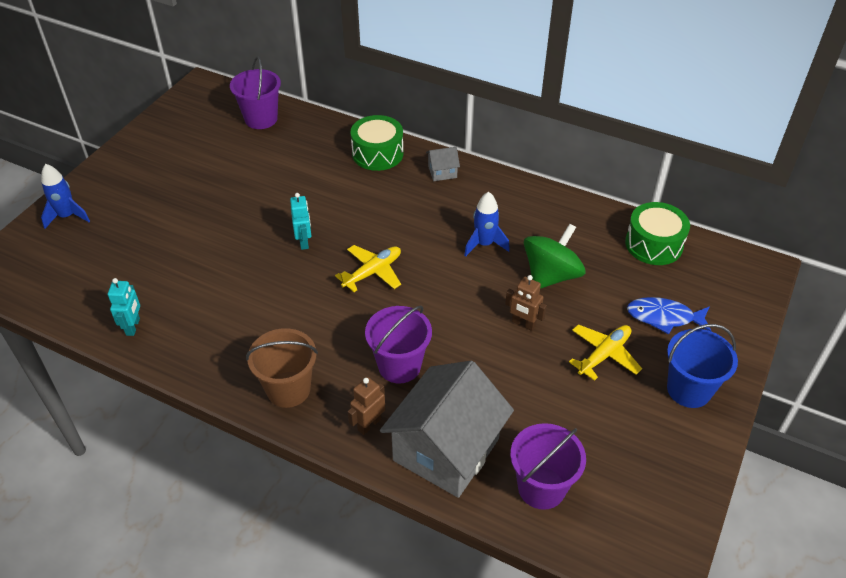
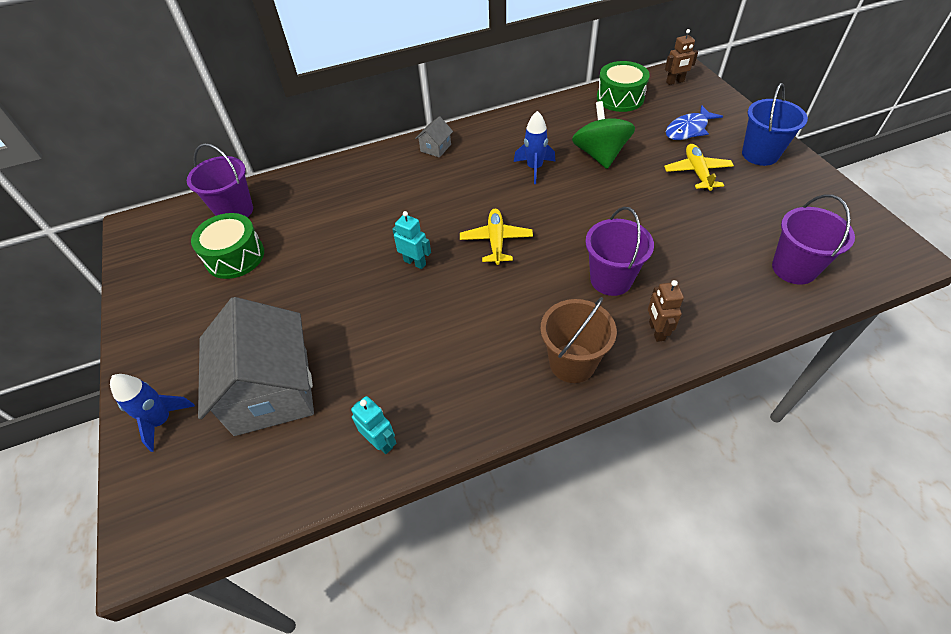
camera: 45 degrees left, 5 degrees up
green drum [350,115,404,171] -> green drum moved to [191,213,264,279]
grey house [380,361,514,498] -> grey house moved to [198,297,314,436]
brown robot [505,275,547,331] -> brown robot moved to [665,29,698,85]

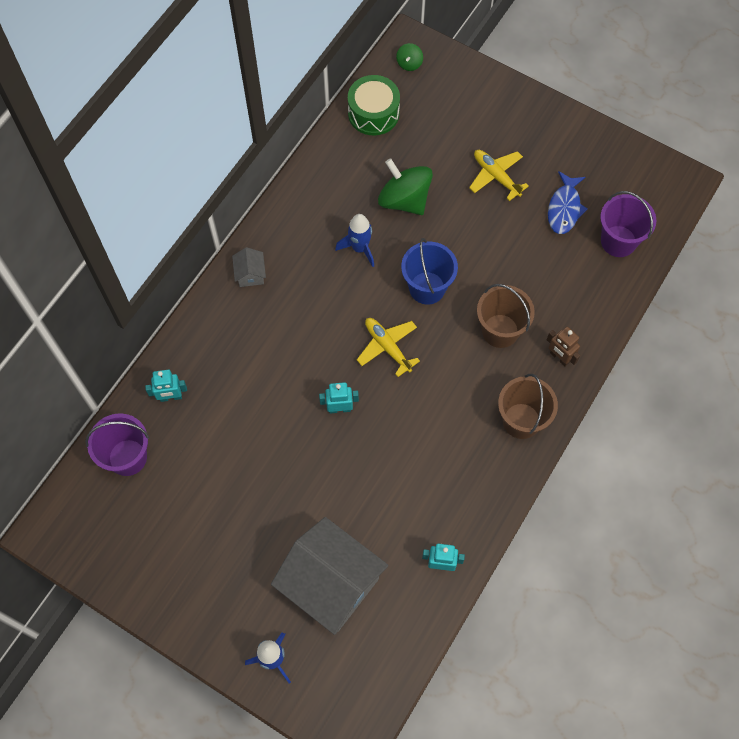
camera: 40 degrees left, 15 degrees up
green drum [191,213,264,279] -> none
purple bucket [585,207,654,296] -> brown bucket [477,284,535,348]
brown robot [665,29,698,85] -> green spinning top [396,43,423,71]
blue fish [666,105,723,140] -> blue fish moved to [548,171,588,234]
blue bucket [742,83,808,166] -> blue bucket moved to [401,238,458,304]
none -> turquoise robot [145,370,187,402]

